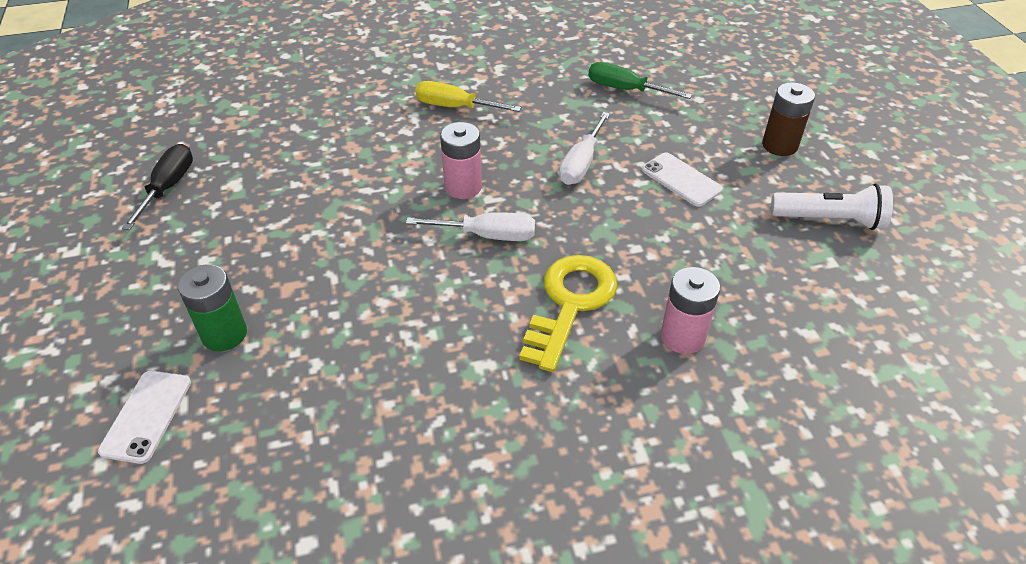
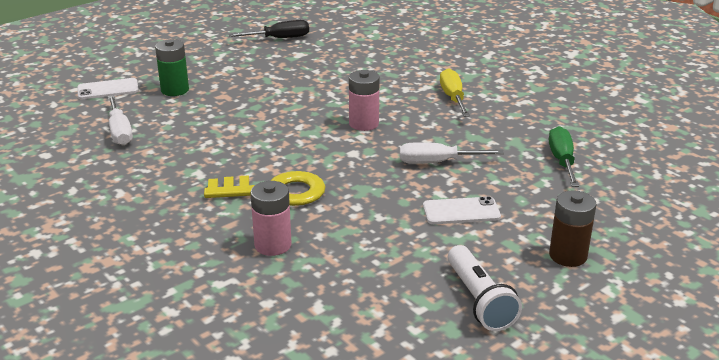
camera: 65 degrees right, 15 degrees down
white screwdriver [406,212,535,241] -> white screwdriver moved to [108,95,133,146]
white phone [642,152,723,207] -> white phone turned 60 degrees clockwise [423,196,501,224]

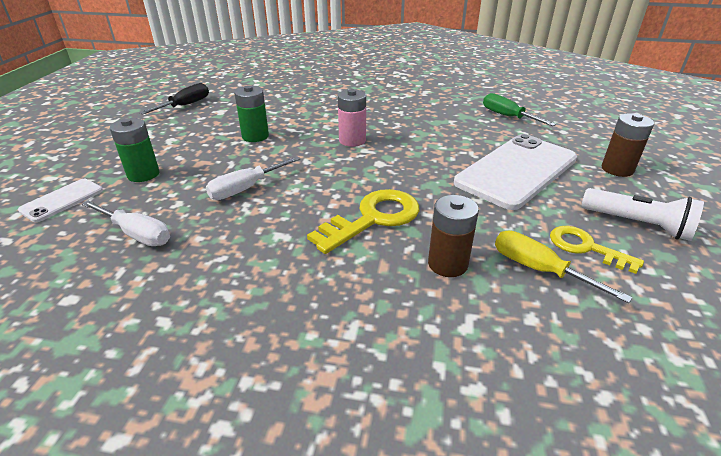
camera: 40 degrees left, 5 degrees up
pink battery [250,181,292,256] -> brown battery [428,195,479,277]
white screwdriver [399,142,504,164] -> white screwdriver moved to [206,156,300,200]
white phone [423,196,501,224] -> white phone [454,134,577,210], size x2.11
yellow screwdriver [440,68,470,117] -> yellow screwdriver moved to [495,231,633,303]
none -> green battery [234,85,269,142]
none -> yellow key [550,226,644,274]

